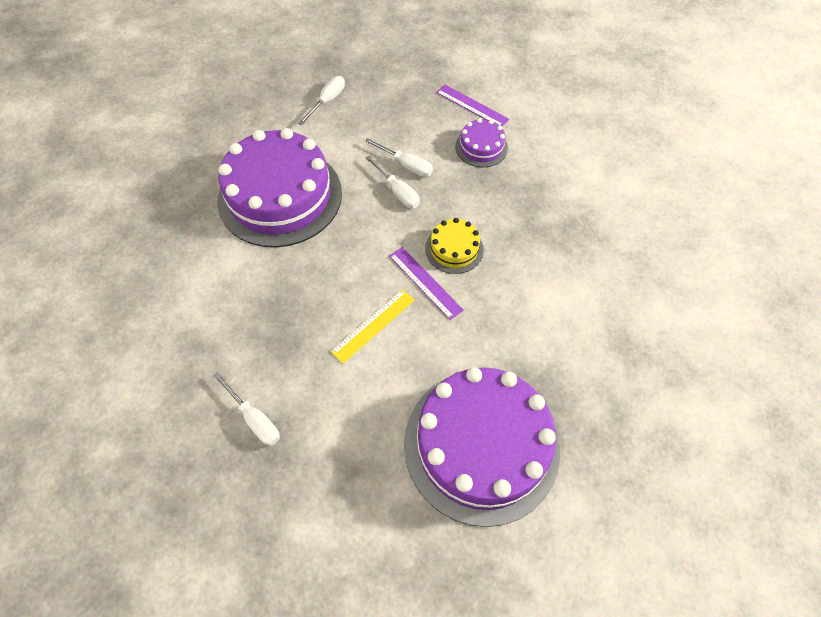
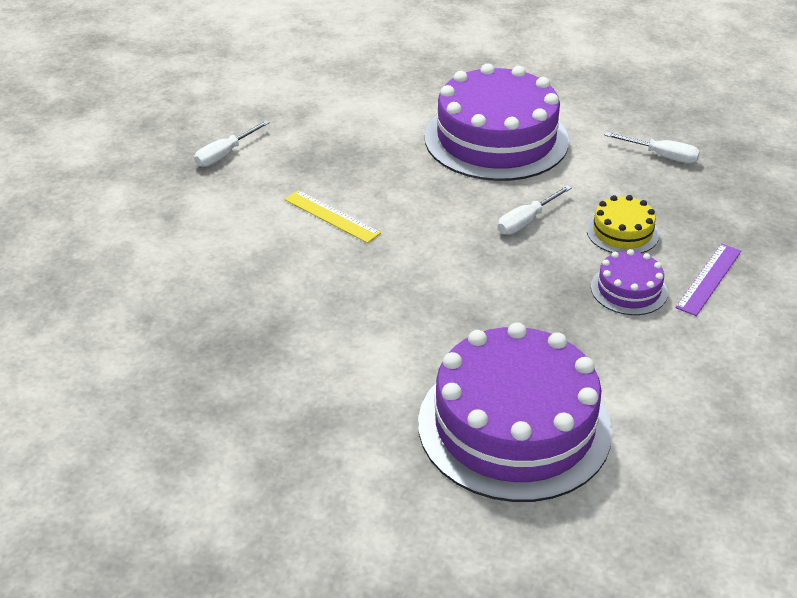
camera: 85 degrees right, 20 degrees down
white screwdriver [365,138,433,177] -> none
purple ruler [389,247,464,320] -> none
purple cake [404,367,560,527] -> purple cake moved to [418,322,612,502]
yellow cake [425,218,484,274] -> yellow cake moved to [587,195,659,253]

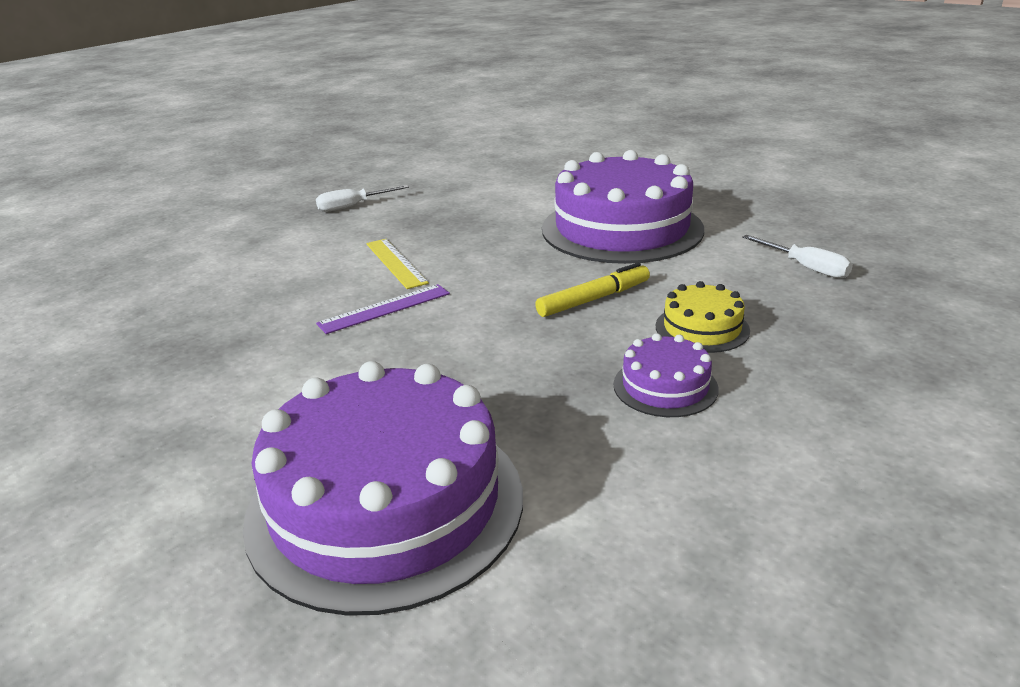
camera: 25 degrees right, 10 degrees down
white screwdriver [498,185,572,235] -> yellow marker [535,263,650,317]
purple ruler [675,243,741,316] -> purple ruler moved to [316,284,450,334]

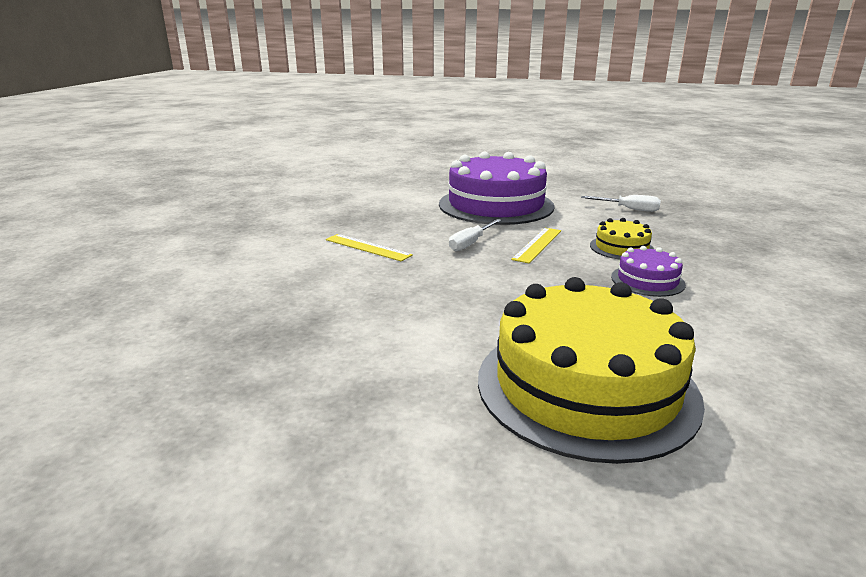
camera: 30 degrees left, 5 degrees down
purple cake [243,361,523,616] -> yellow cake [478,277,705,464]
white screwdriver [316,185,409,212] -> white screwdriver moved to [449,219,502,251]
purple ruler [316,284,450,334] -> none
yellow marker [535,263,650,317] -> yellow ruler [511,228,561,263]

